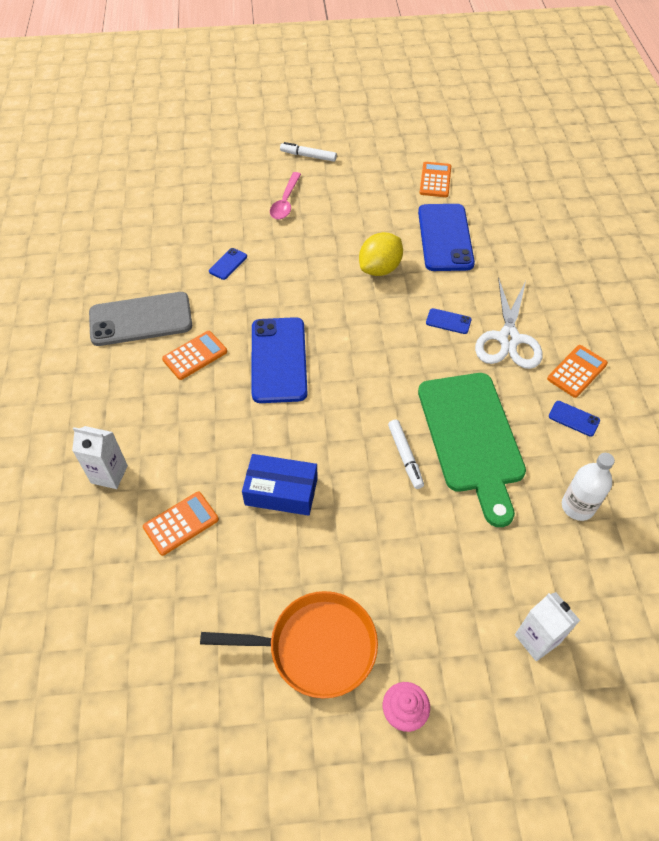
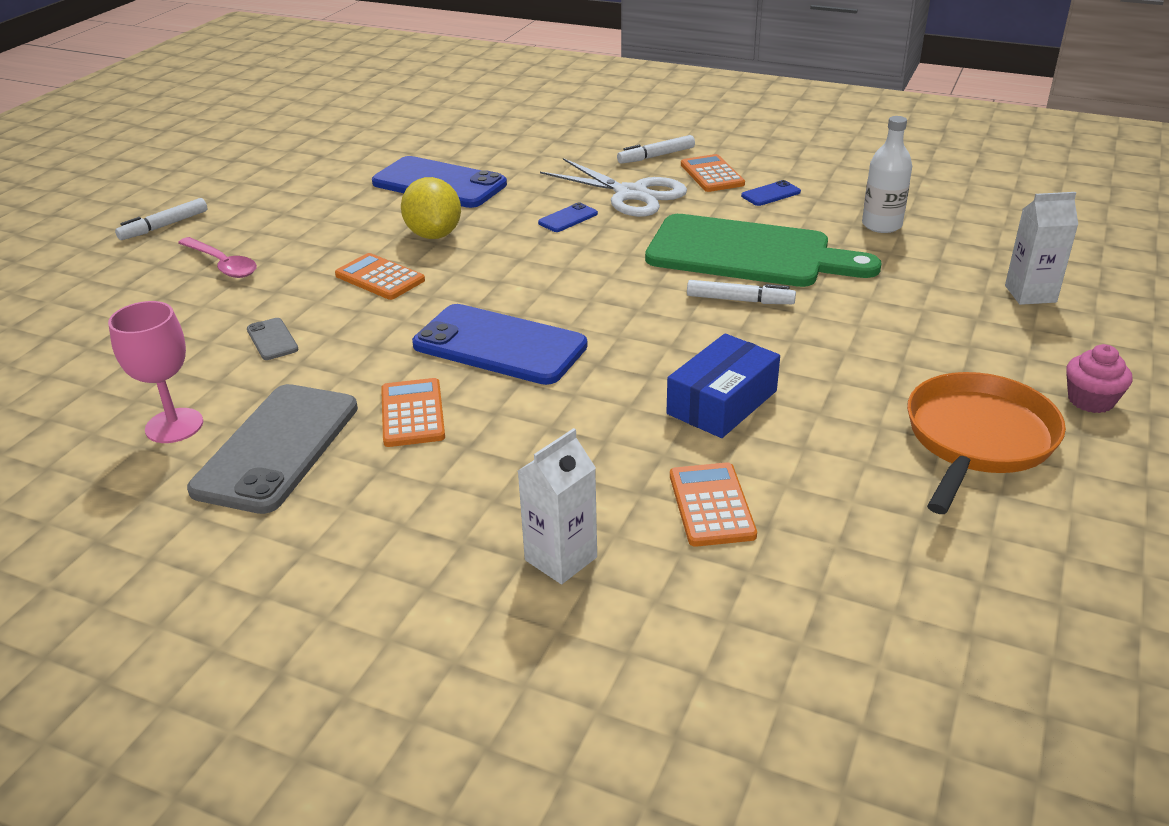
camera: 60 degrees left, 20 degrees down
blue phone [209,248,247,280] -> grey phone [247,318,299,360]
orange calculator [419,162,451,197] -> orange calculator moved to [335,253,425,300]
none -> pink goblet [108,301,203,443]
none -> white marker [617,135,695,164]

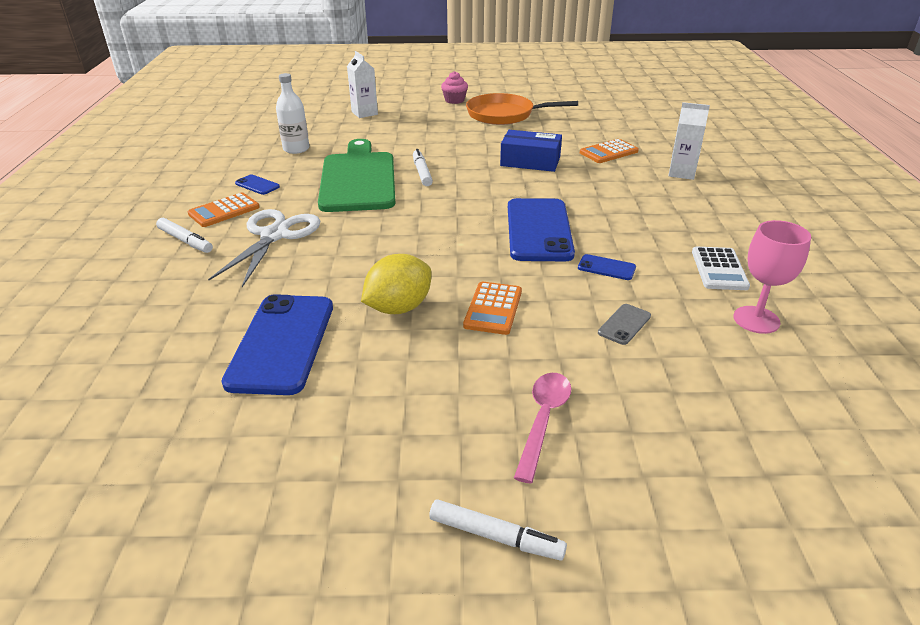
camera: 115 degrees left, 0 degrees up
grey phone [187,384,358,514] -> white calculator [692,247,750,290]
orange calculator [381,378,445,447] -> none
blue phone [538,202,598,232] -> blue phone moved to [578,254,636,280]

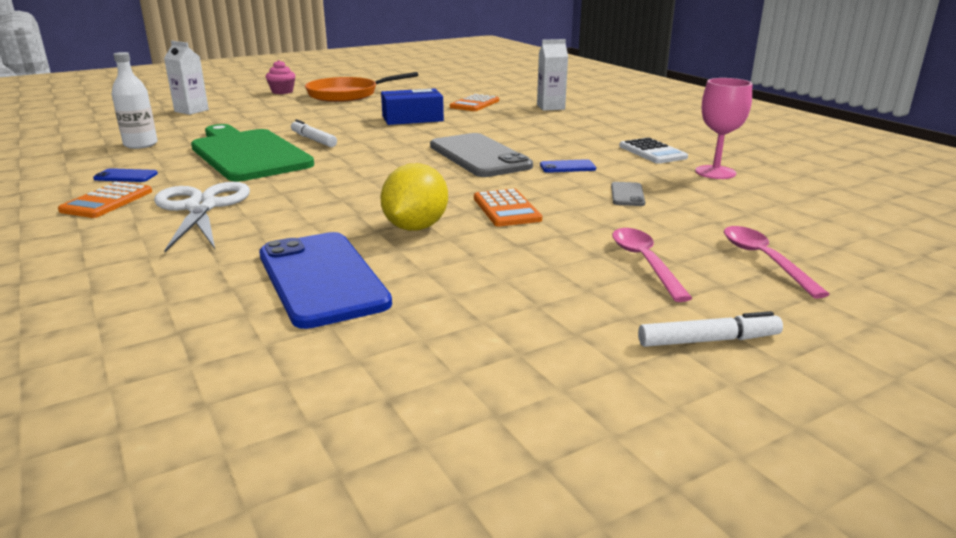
camera: 30 degrees left, 10 degrees down
white marker [156,218,213,253] -> none
blue phone [508,198,575,261] -> grey phone [430,133,533,177]
none -> pink spoon [724,226,830,299]

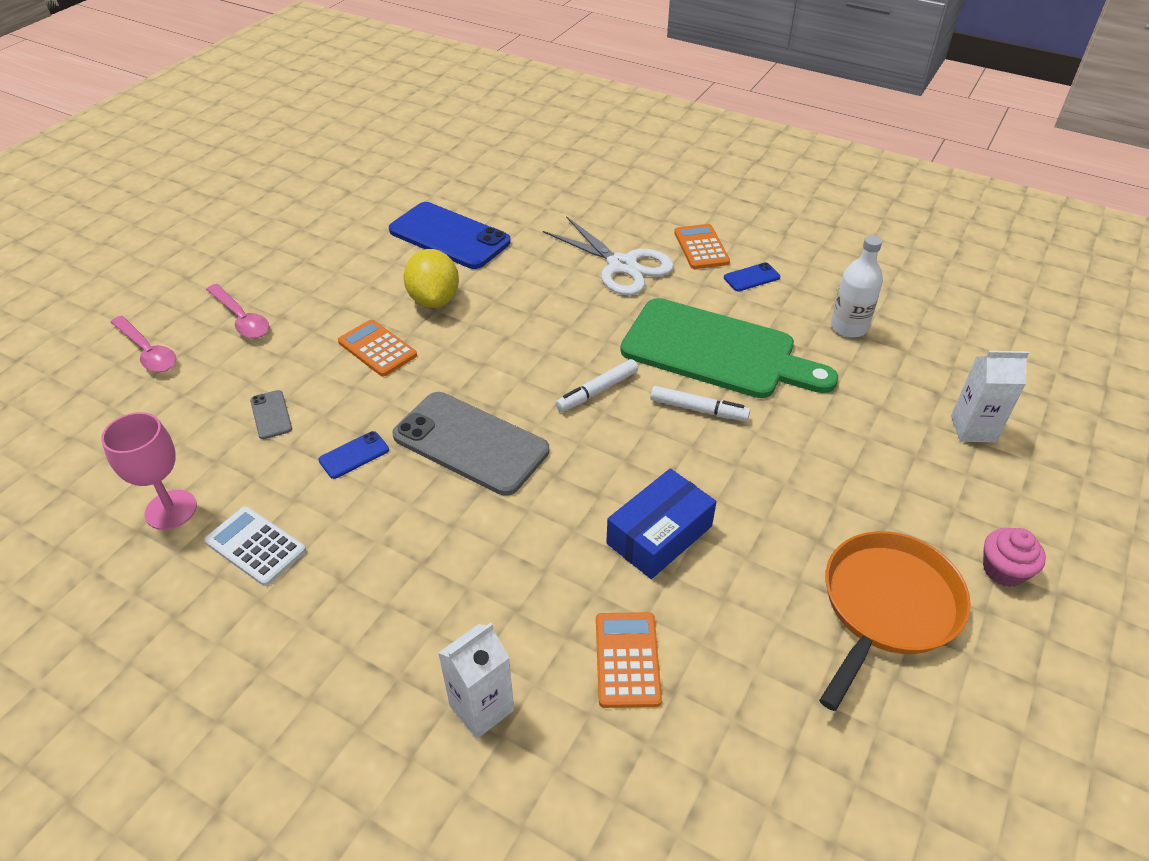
camera: 150 degrees right, 20 degrees up
white marker [638,311,783,347] -> white marker moved to [555,359,638,412]

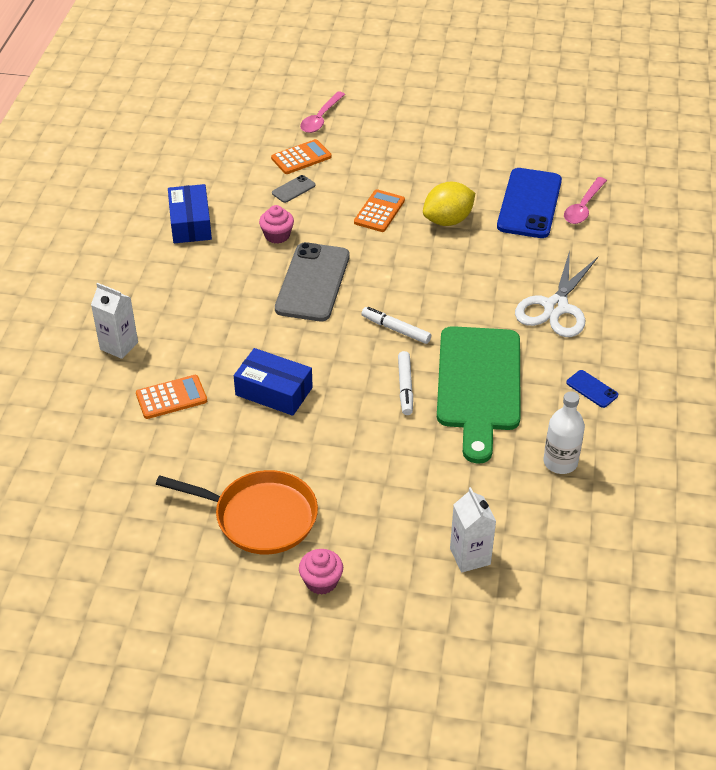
camera: 70 degrees right, 0 degrees up
pink goblet [101,412,197,530] -> none
white calculator [204,506,306,586] -> blue box [168,184,212,243]
pink spoon [206,284,269,338] -> pink spoon moved to [564,177,607,224]
blue phone [318,431,389,479] -> pink cupcake [259,205,294,243]
orange calculator [674,224,730,269] -> orange calculator moved to [271,139,332,174]

